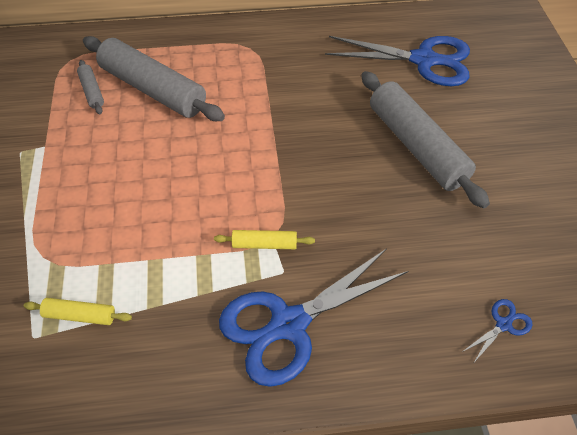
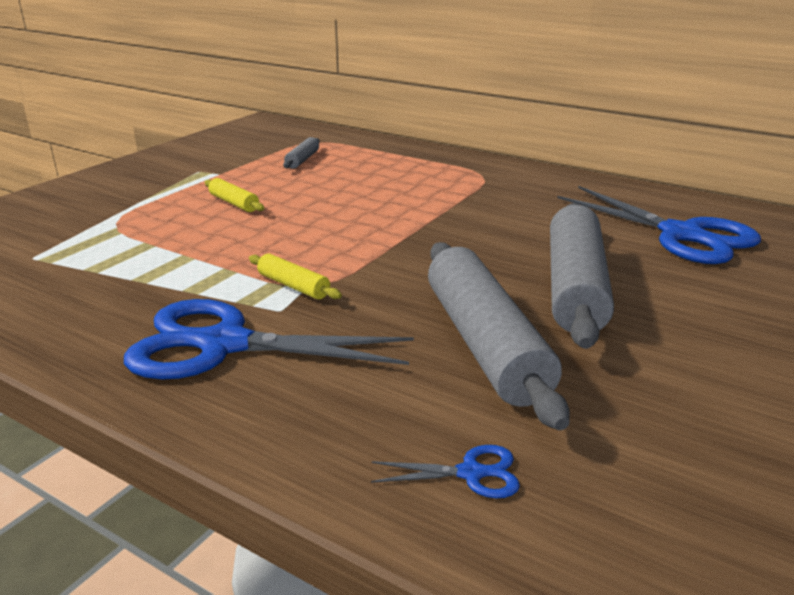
camera: 40 degrees right, 25 degrees down
yellow rolling pin [24,298,132,325] -> yellow rolling pin moved to [205,178,265,212]
grey rolling pin [83,36,225,121] -> grey rolling pin moved to [428,242,570,430]

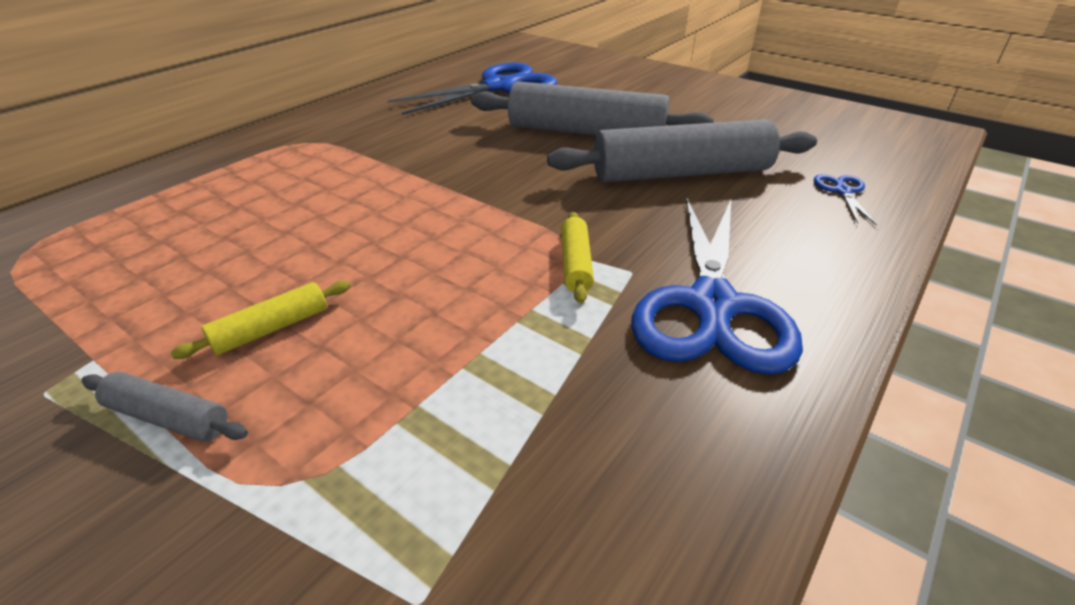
camera: 85 degrees left, 10 degrees up
yellow rolling pin [249,254,342,299] -> yellow rolling pin turned 45 degrees counterclockwise [561,212,594,303]
grey rolling pin [283,137,320,169] -> grey rolling pin moved to [82,372,248,442]

